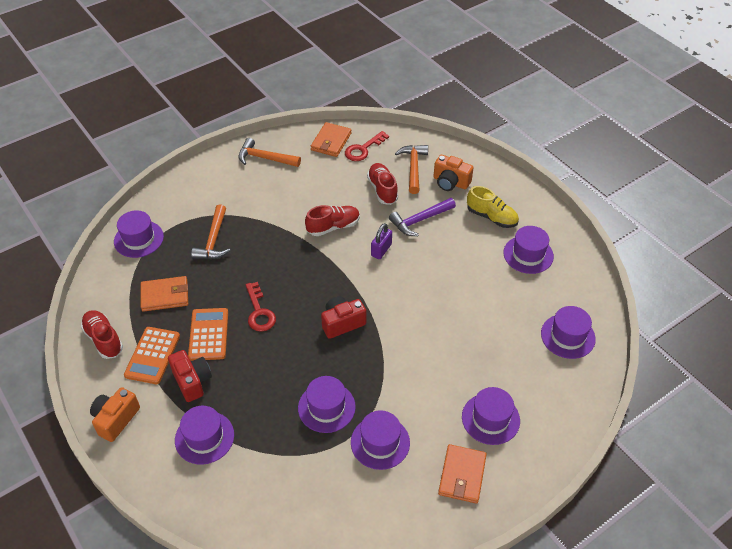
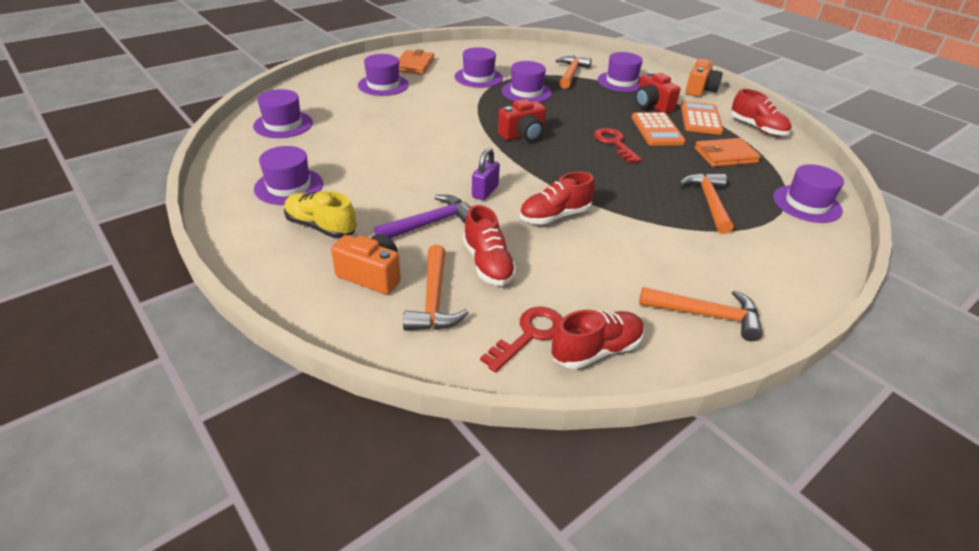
camera: 175 degrees right, 10 degrees down
orange wallet [311,122,352,157] -> red shoe [552,310,644,369]
none -> orange hammer [556,56,592,89]

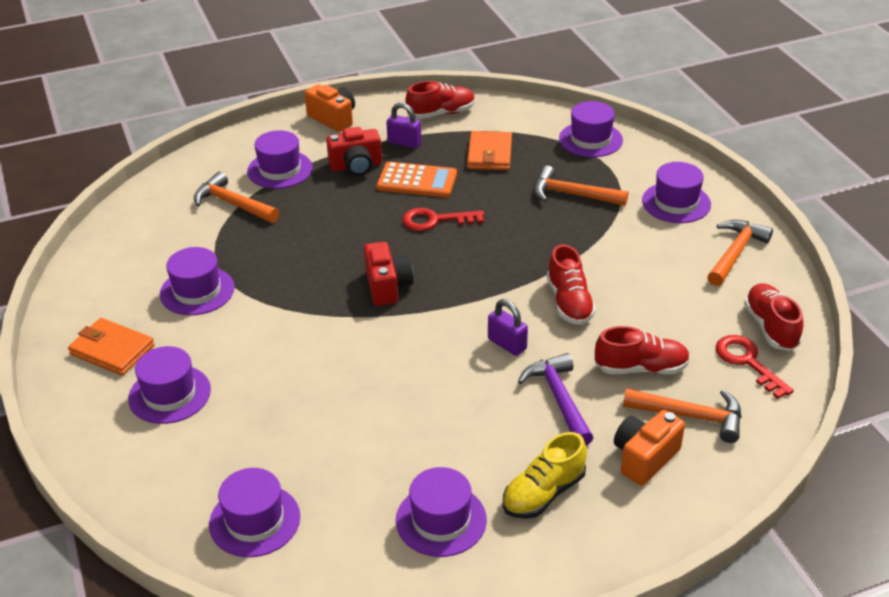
camera: 70 degrees left, 0 degrees up
purple hat [501,61,552,102] -> purple hat moved to [642,162,711,223]
orange calculator [681,101,723,135] -> purple padlock [386,103,421,148]

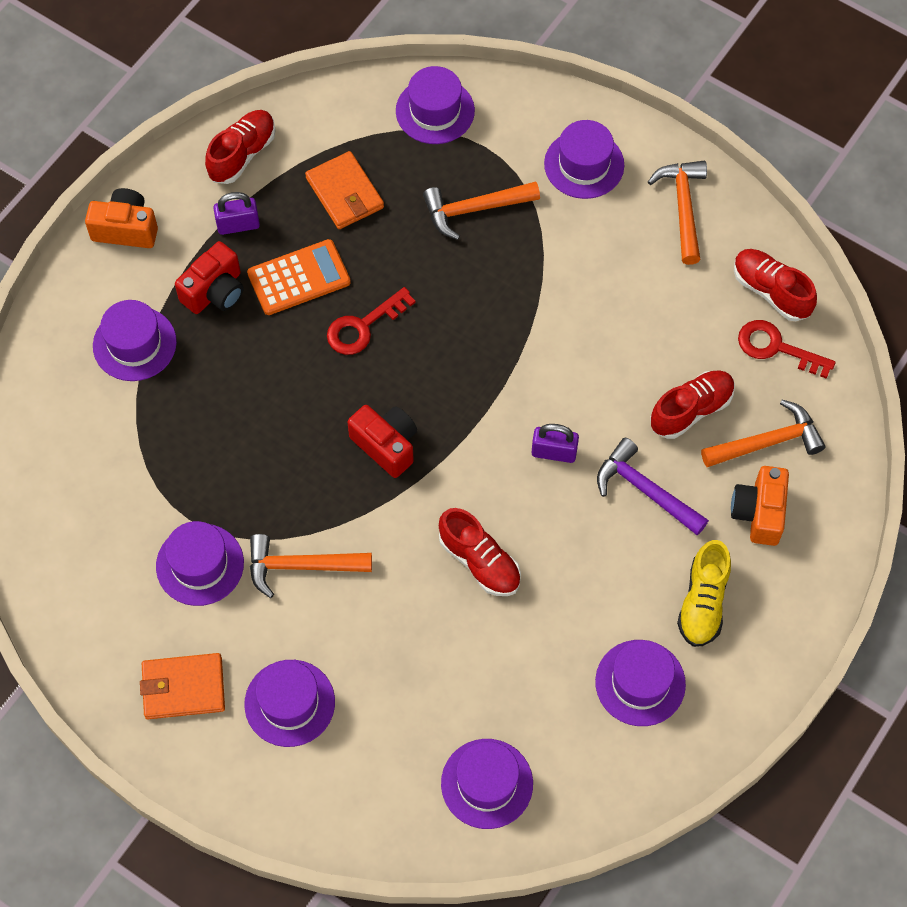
camera: 35 degrees left, 25 degrees up
orange hammer [194,172,279,223] -> orange hammer moved to [250,534,372,598]
red shoe [547,244,596,325] -> red shoe moved to [439,508,521,596]

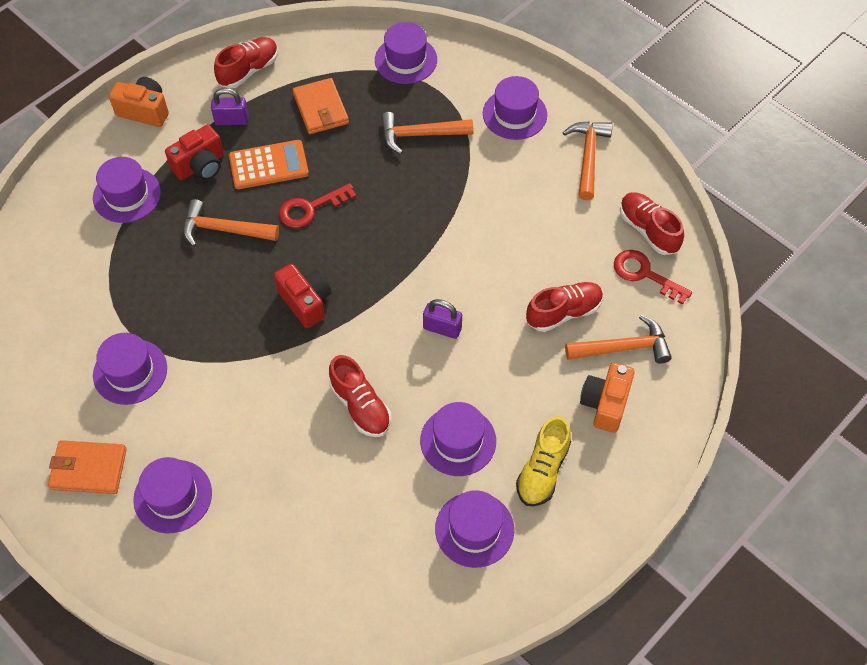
camera: 10 degrees right, 5 degrees down
orange hammer [250,534,372,598] -> orange hammer moved to [183,199,279,247]
purple hat [441,739,533,829] -> purple hat moved to [420,402,496,476]
purple hammer [597,438,709,536] -> none

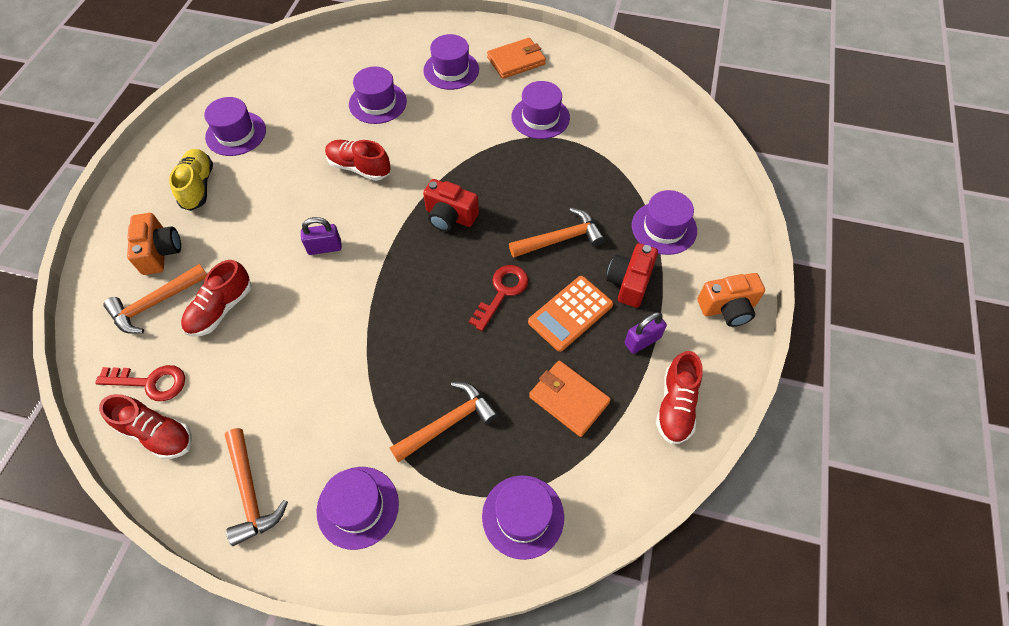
camera: 150 degrees right, 0 degrees up
purple hat [420,402,496,476] -> purple hat moved to [349,67,407,124]

